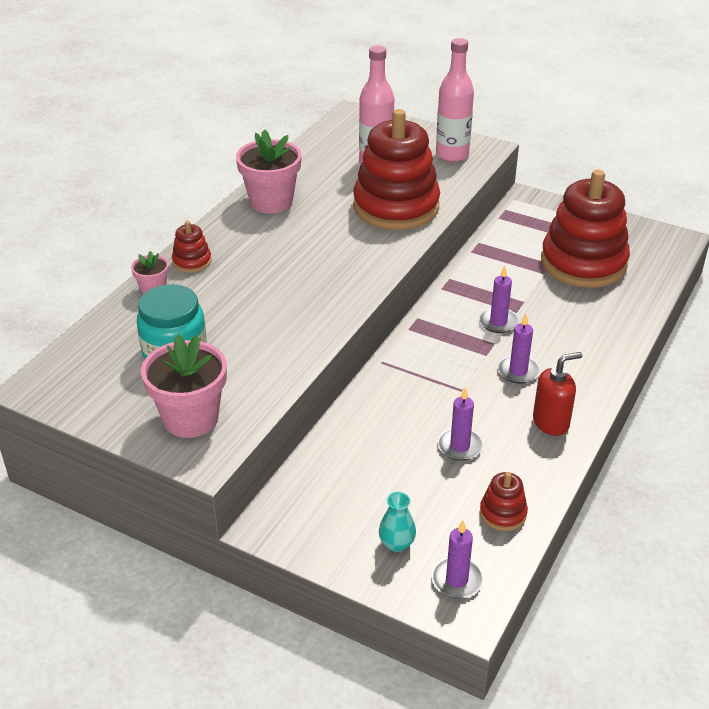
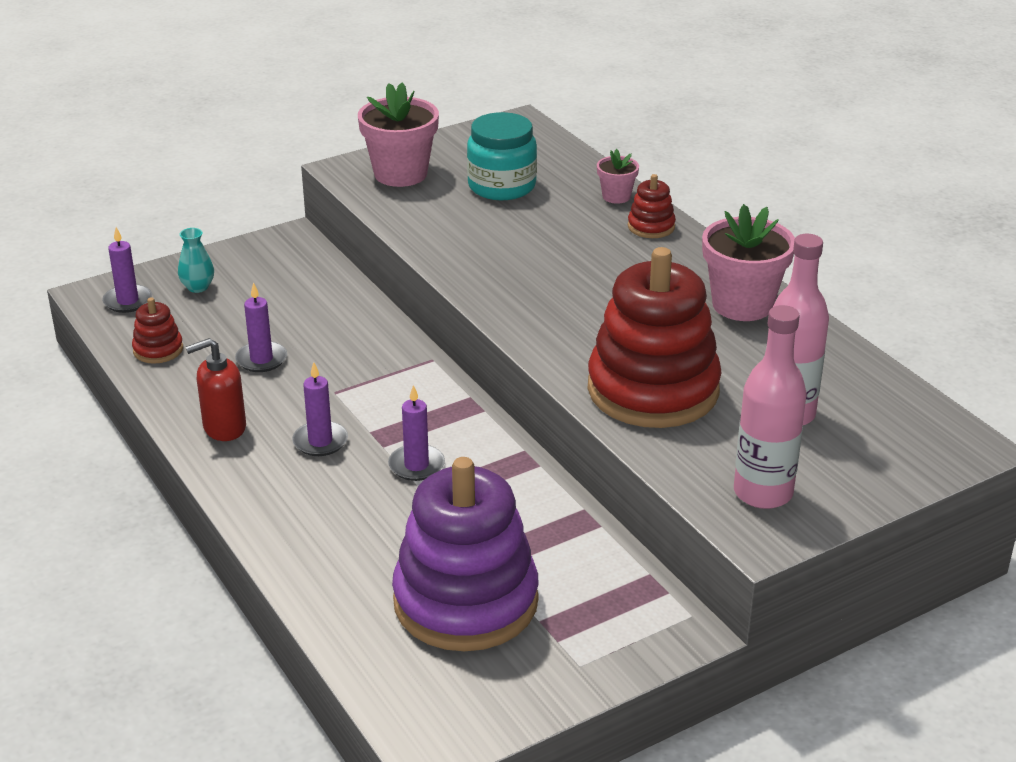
camera: 120 degrees right, 5 degrees down
red soap dispenser [533,352,582,436] -> red soap dispenser turned 60 degrees clockwise [186,338,246,441]
red stacking toy [541,170,630,288] -> purple stacking toy [392,457,539,651]

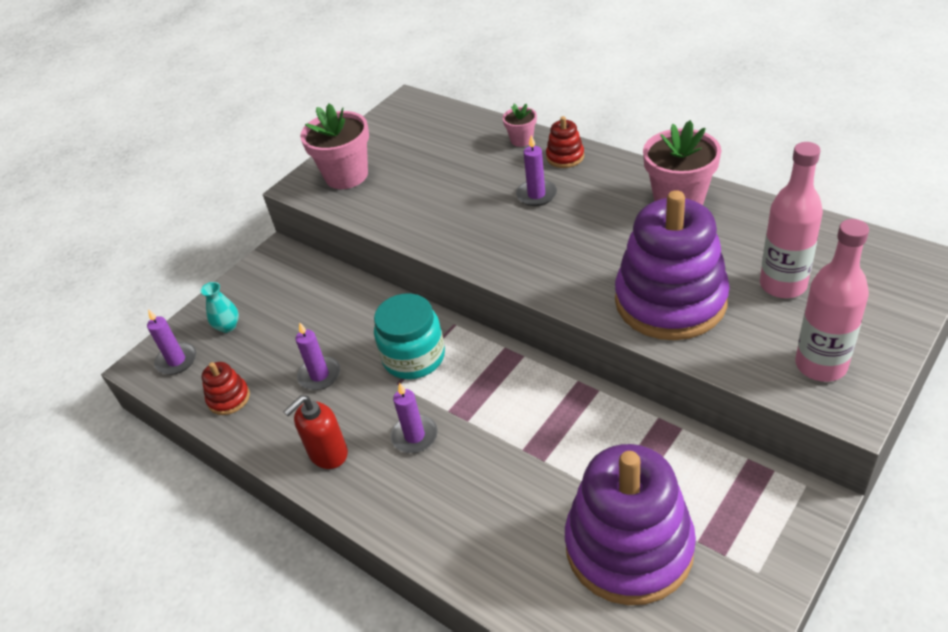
camera: 15 degrees left, 10 degrees up
purple candle [388,385,445,481] -> purple candle moved to [516,135,557,206]
turquoise jar [467,112,537,200] -> turquoise jar moved to [374,293,445,379]
red stacking toy [588,247,722,428] -> purple stacking toy [615,190,730,340]

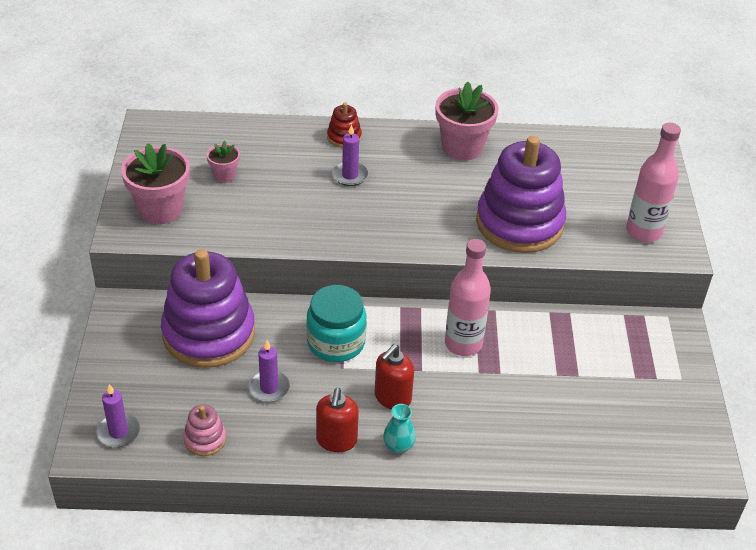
camera: 45 degrees left, 0 degrees up
turquoise vase [201,282,239,333] -> turquoise vase moved to [383,404,416,454]
red stacking toy [202,362,250,415] -> pink stacking toy [183,404,226,456]
purple candle [390,382,438,453] -> red soap dispenser [375,344,414,410]
pink flower pot [503,104,537,147] -> pink flower pot moved to [206,141,240,182]
purple stacking toy [565,444,696,605] -> purple stacking toy moved to [161,249,255,368]
pink bottle [760,142,823,298] -> pink bottle moved to [445,239,491,356]

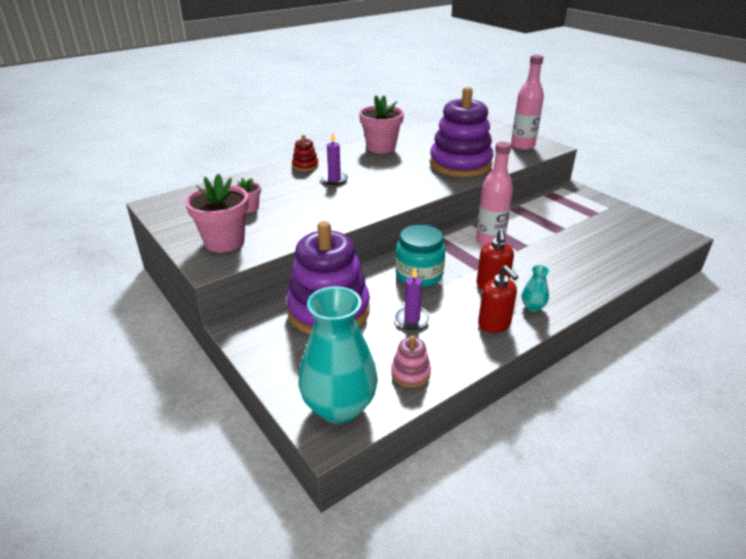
camera: 35 degrees left, 10 degrees down
purple candle [96,384,140,447] -> turquoise vase [298,286,378,424]

